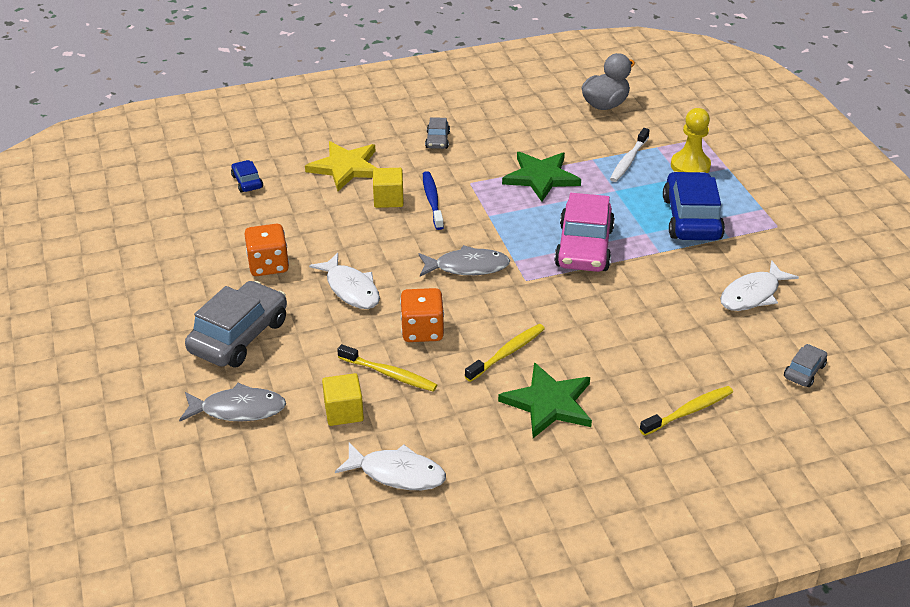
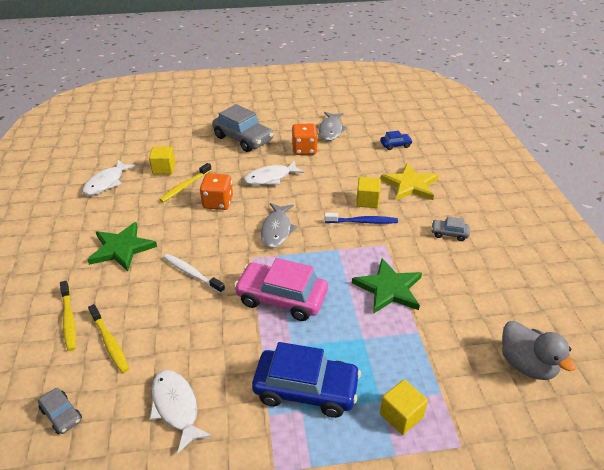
camera: 100 degrees right, 0 degrees up
grey fish [179,383,286,422] -> grey fish moved to [319,112,348,141]
yellow toothbrush [465,324,545,382] -> yellow toothbrush moved to [88,304,129,373]
white toothbrush [610,128,650,182] -> white toothbrush moved to [163,254,225,294]
yellow pawn [671,108,711,173] -> yellow cube [380,380,428,435]

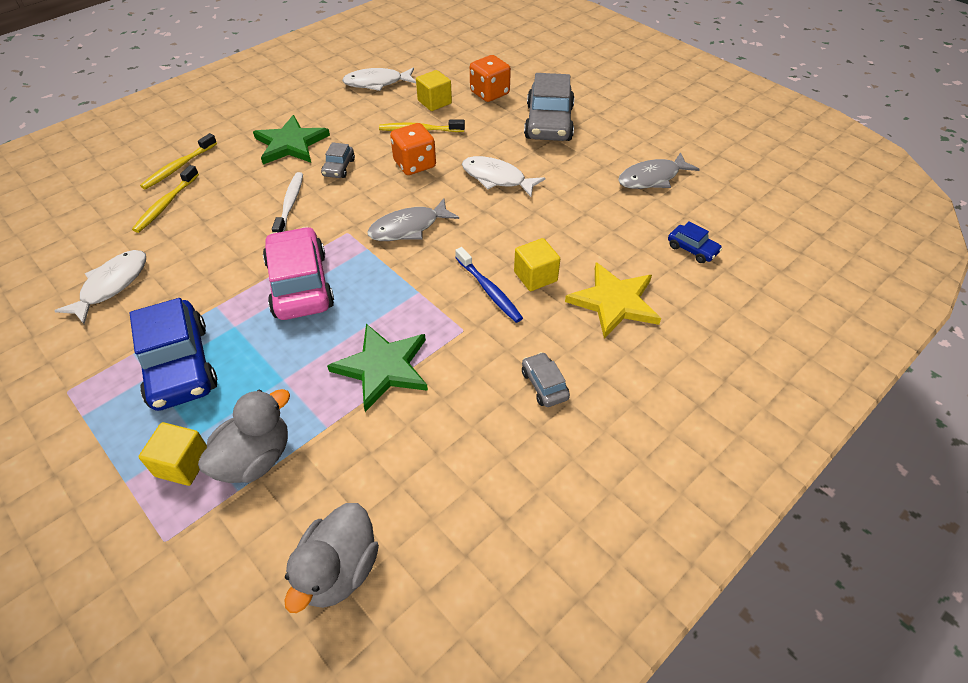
camera: 55 degrees right, 10 degrees up
grey car [38,387,82,434] -> grey car moved to [321,142,355,178]
orange dice [292,124,318,155] -> orange dice moved to [470,55,511,102]
none -> grey duck [198,389,290,483]

